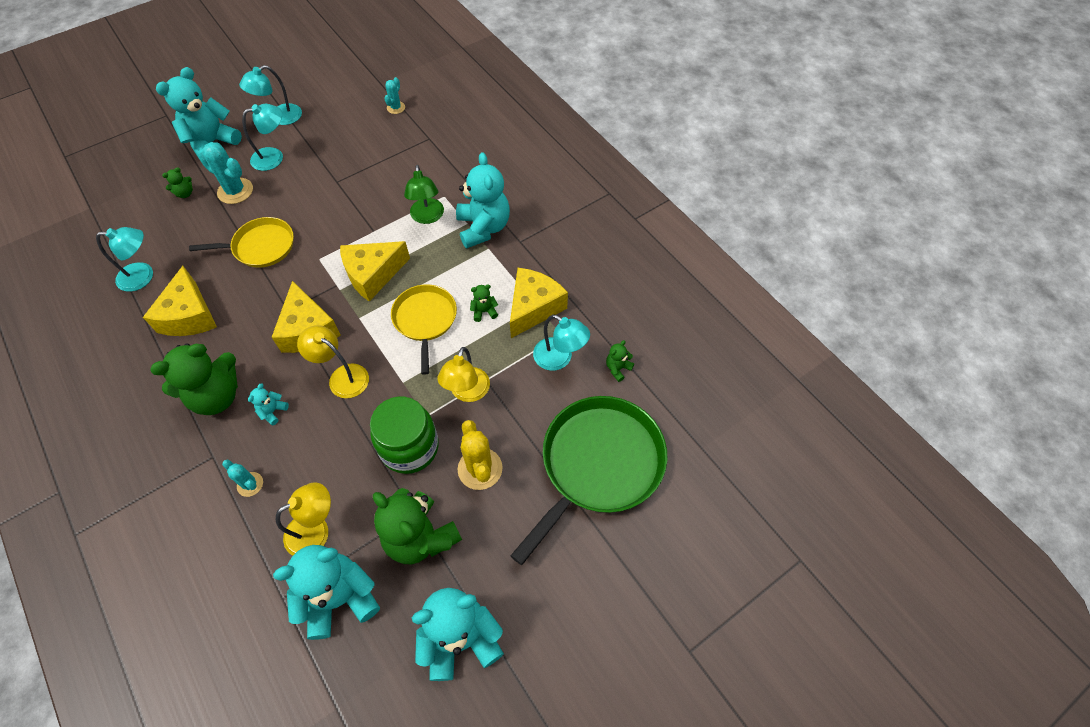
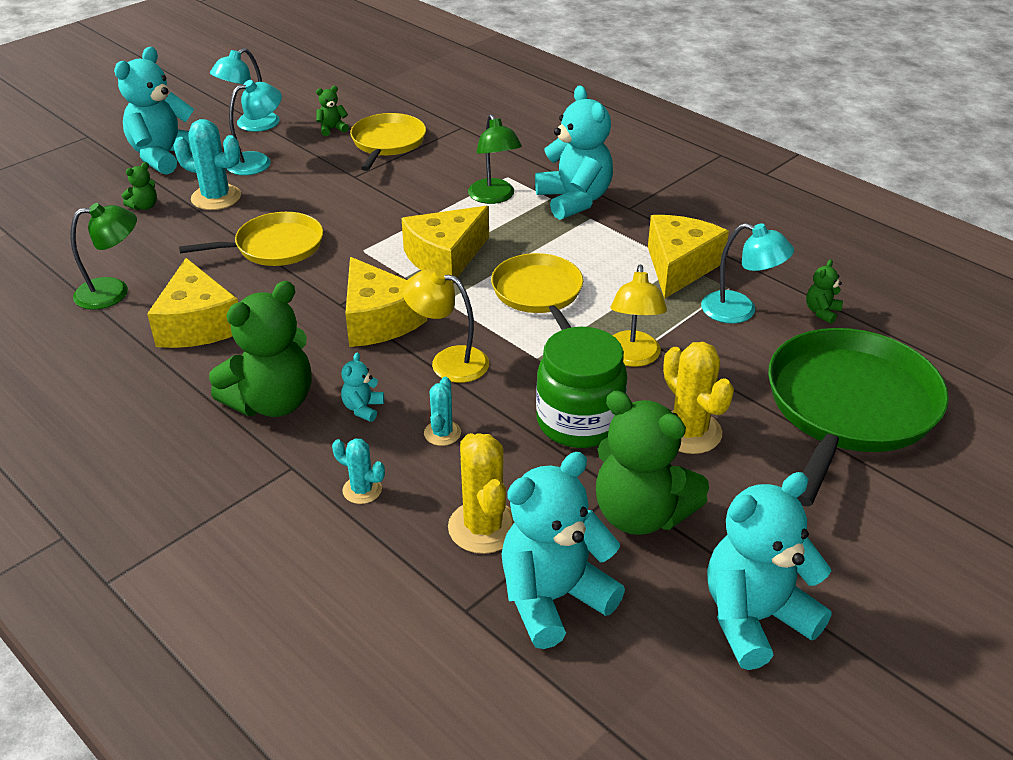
camera: 10 degrees left, 20 degrees down
turquoise lamp [96,227,153,292] -> green lamp [70,203,137,310]
yellow lamp [276,482,331,555] -> yellow cactus [448,433,515,554]
turquoise cactus [384,77,405,114] -> turquoise cactus moved to [424,377,461,446]
green teddy bear [470,284,498,322] -> green teddy bear moved to [316,86,349,136]
none -> yellow pan [350,113,426,171]

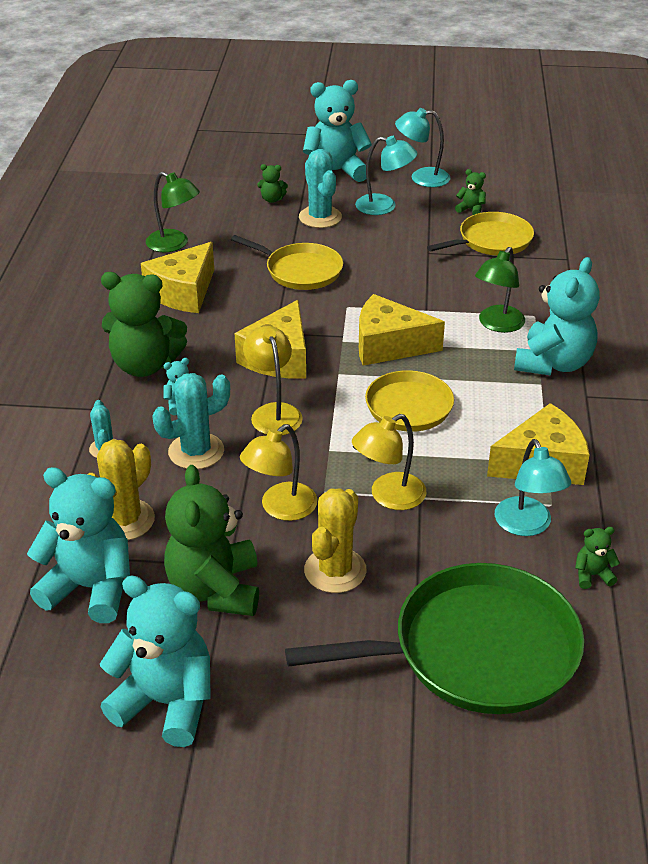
camera: 50 degrees right, 0 degrees up
turquoise cactus [424,377,461,446] -> turquoise cactus [152,373,230,469], size x1.75
green jar [536,326,627,448] -> yellow lamp [240,424,318,521]

